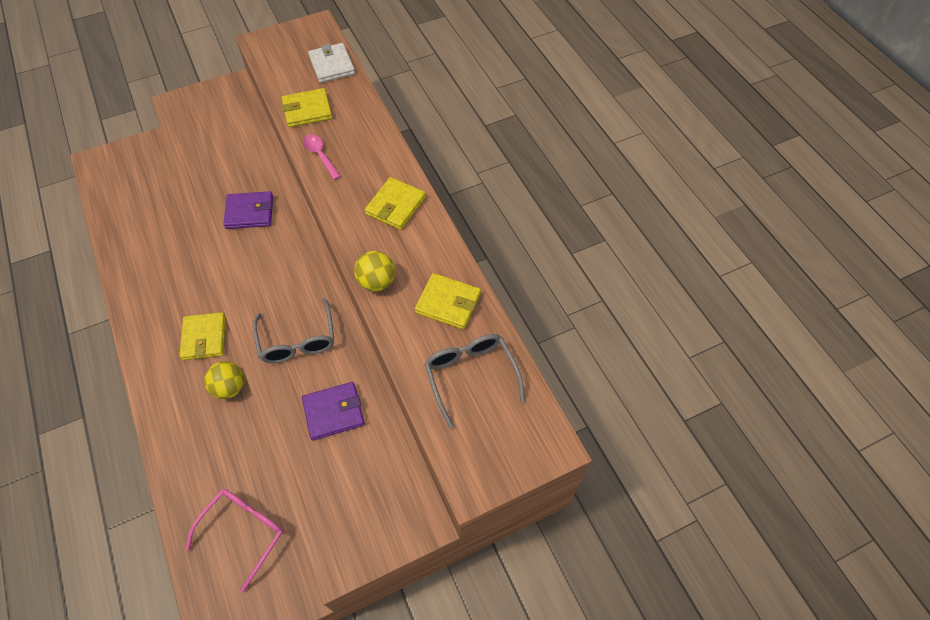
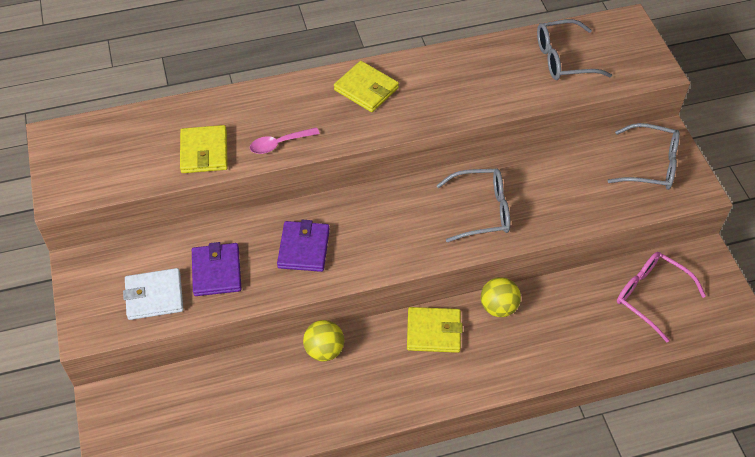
camera: 80 degrees left, 5 degrees down
purple wallet [302,382,365,440] -> purple wallet moved to [192,242,241,296]
white wallet [308,43,355,83] -> white wallet moved to [123,268,183,320]
yellow ball [354,251,395,291] -> yellow ball moved to [303,320,344,361]
yellow wallet [415,273,481,330] -> none
none -> grey glasses [608,123,680,190]

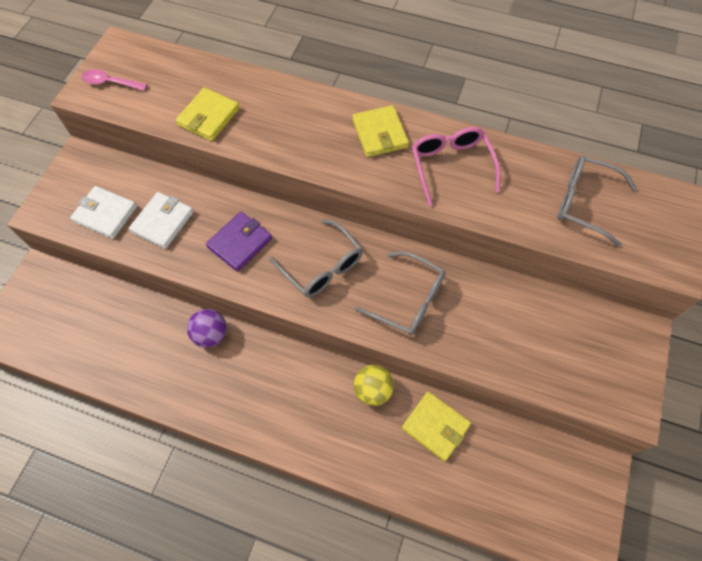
camera: 35 degrees right, 10 degrees up
purple wallet [192,242,241,296] -> white wallet [129,192,194,249]
pink spoon [250,127,320,154] -> pink spoon moved to [82,69,147,91]
yellow ball [303,320,344,361] -> purple ball [187,309,227,348]
yellow wallet [407,307,462,353] -> yellow wallet moved to [402,392,471,461]
grey glasses [608,123,680,190] -> grey glasses moved to [270,220,363,297]
pink glasses [617,252,706,342] -> pink glasses moved to [412,127,500,206]

